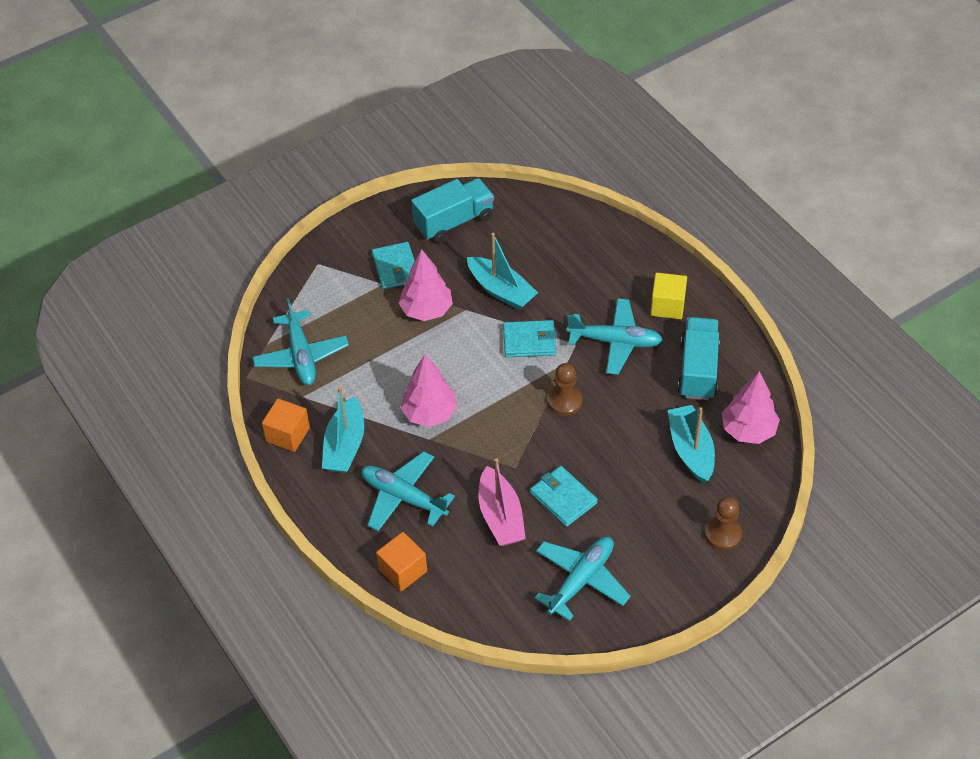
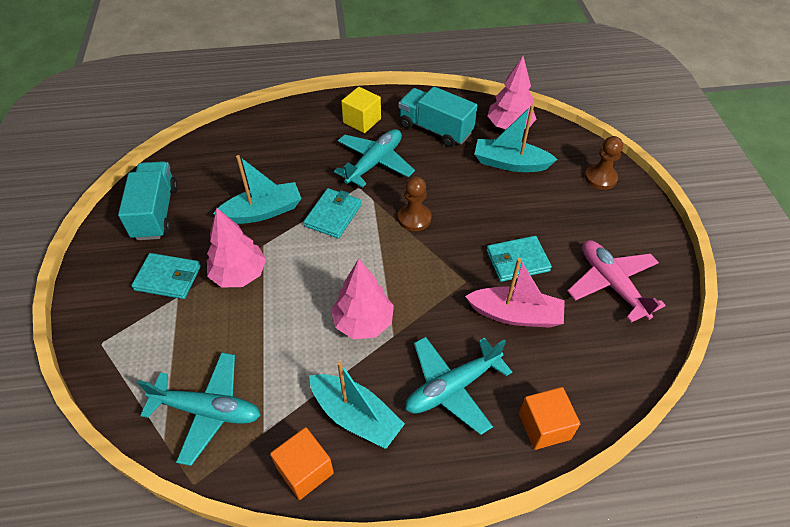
camera: 65 degrees left, 0 degrees up
turquoise plane [535,536,631,621] -> pink plane [567,240,666,322]

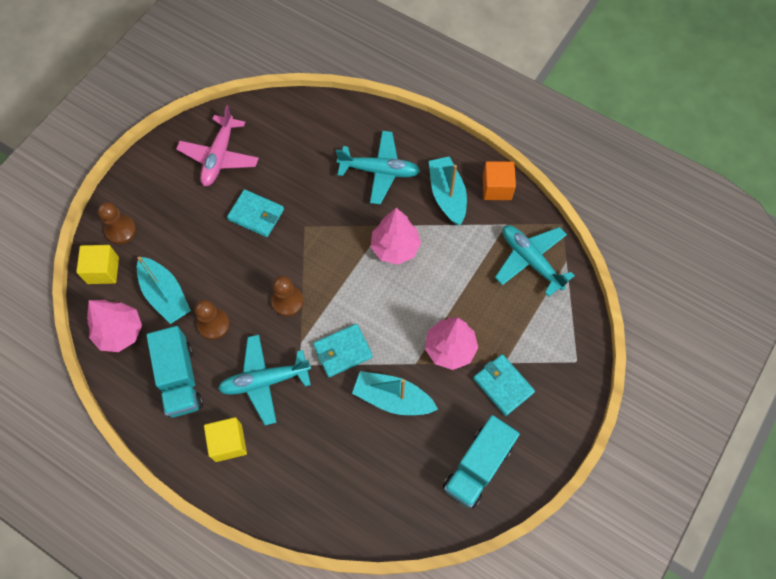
camera: 140 degrees left, 15 degrees up
pink boat [465,258,565,328] -> none
orange cube [519,387,580,450] -> none
none -> yellow cube [76,245,119,284]
none -> brown pawn [194,300,230,340]

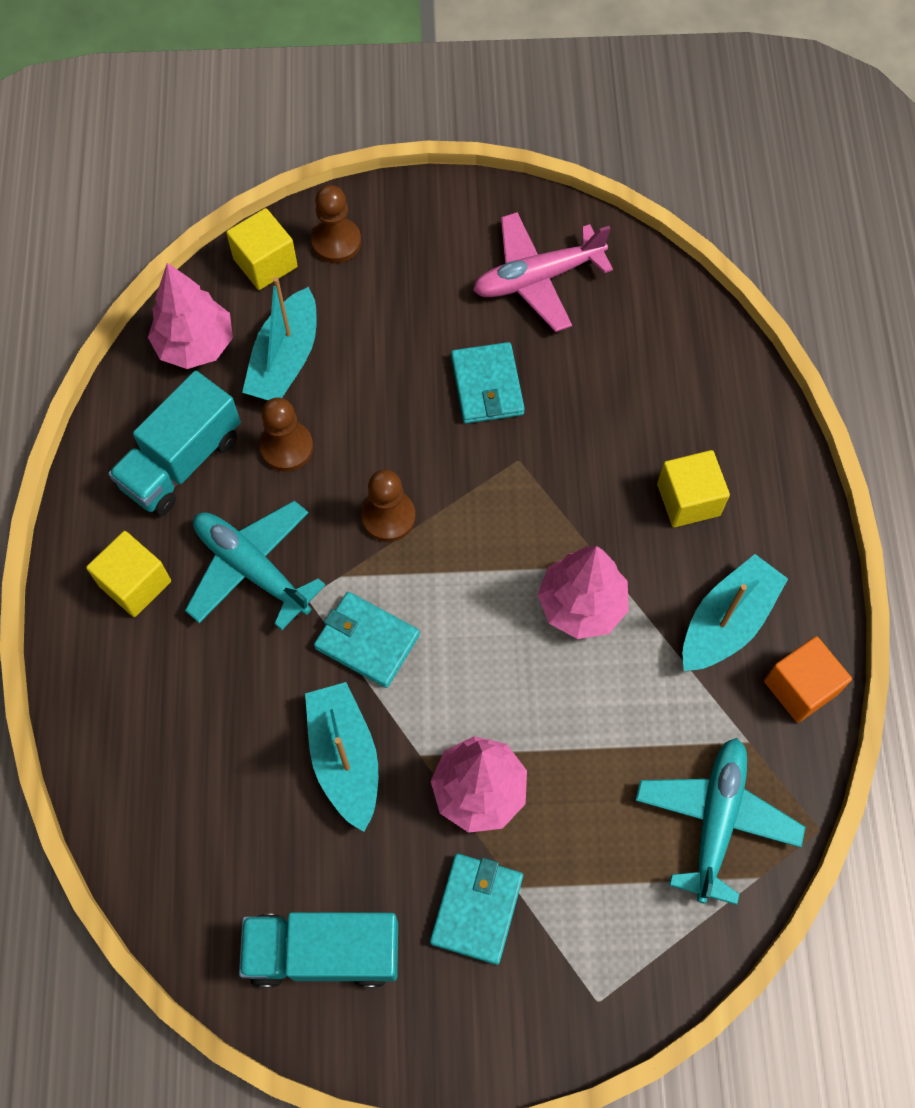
camera: 55 degrees right, 0 degrees up
turquoise plane [336,131,420,204] -> yellow cube [657,450,730,527]

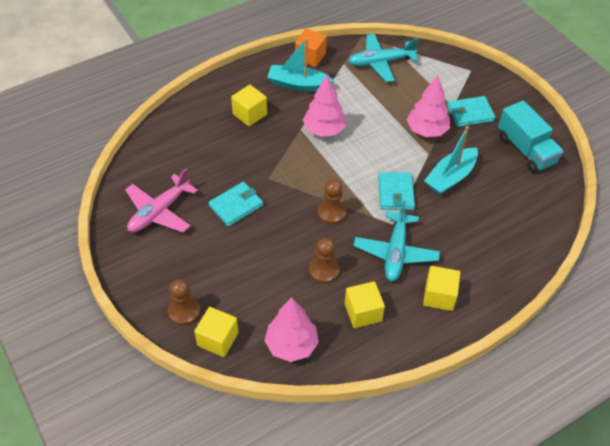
camera: 120 degrees left, 15 degrees down
turquoise truck [108,371,241,516] -> yellow cube [345,281,385,328]
turquoise boat [242,277,316,400] -> none
pink plane [473,212,613,332] -> pink plane turned 90 degrees clockwise [125,169,198,232]

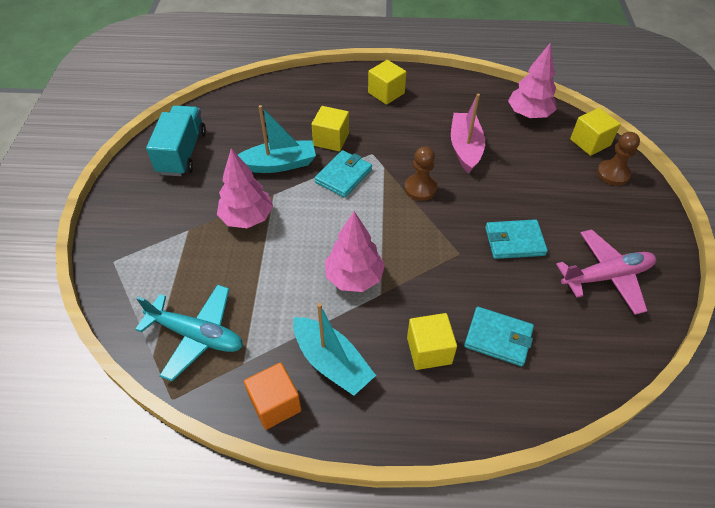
camera: 145 degrees left, 0 degrees up
brown pawn [309,238,340,284] -> pink boat [451,94,485,173]
yellow cube [345,281,385,328] -> yellow cube moved to [312,106,349,151]
turquoise plane [353,201,440,281] -> none
turquoise wallet [447,96,496,127] -> turquoise wallet moved to [464,307,534,366]

